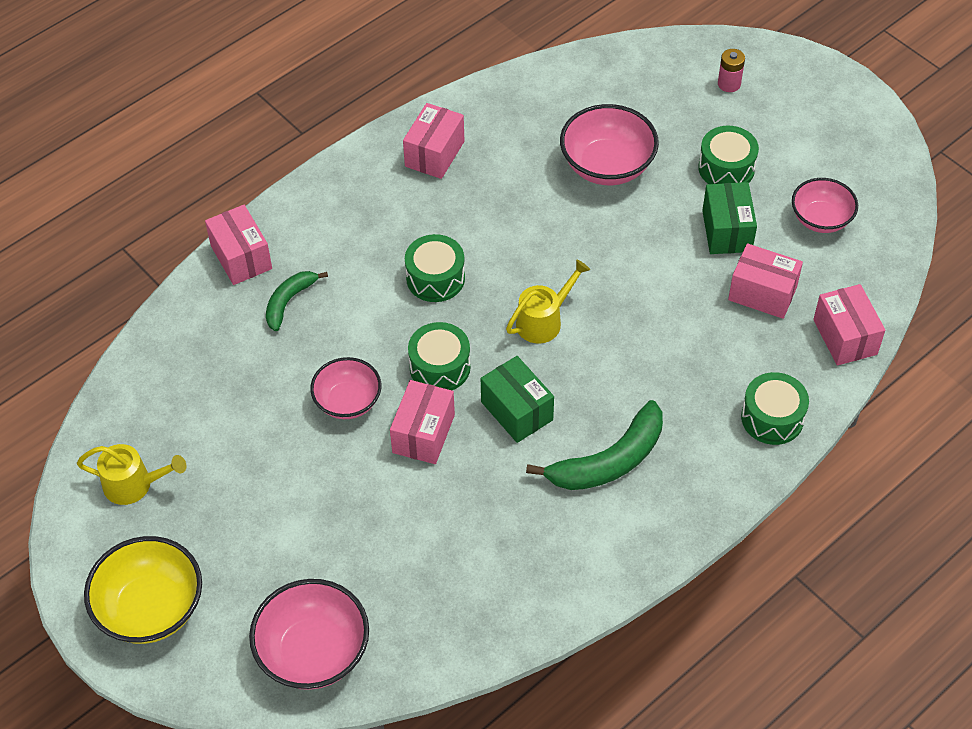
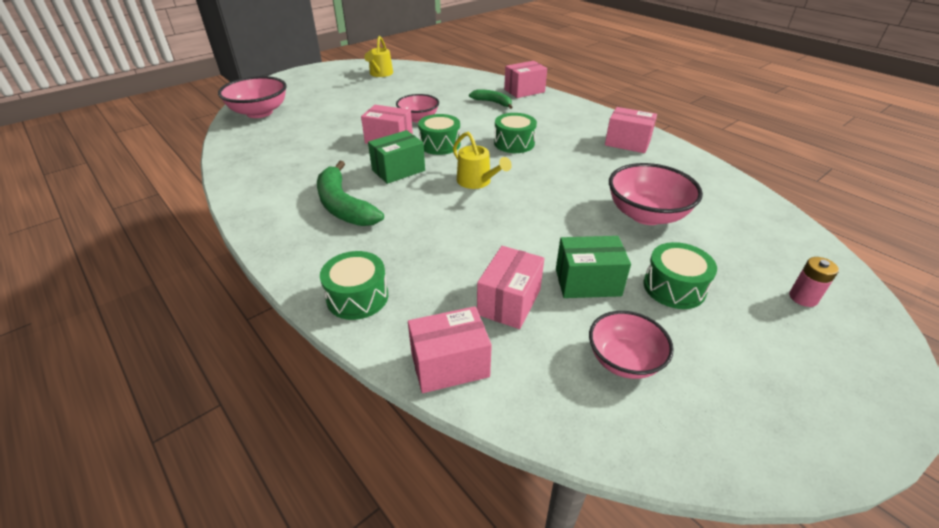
camera: 90 degrees right, 15 degrees down
yellow bowl [84,536,202,644] -> none

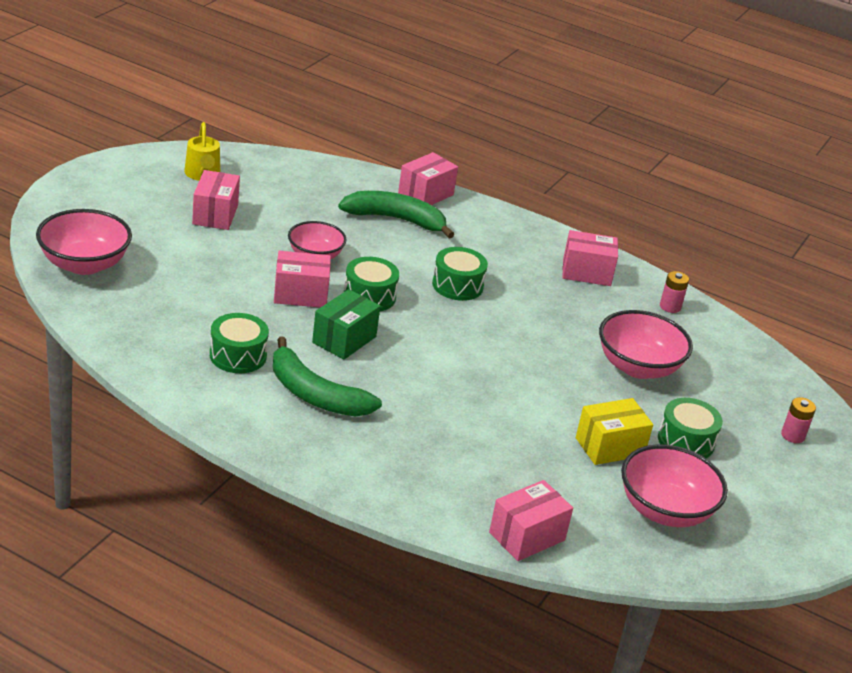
camera: 25 degrees left, 5 degrees down
green drum [320,251,388,320] -> green drum moved to [210,313,269,373]
yellow watering can [453,132,512,189] -> none
green banana [469,89,512,109] -> green banana [338,191,454,238], size x1.69
pink box [477,246,544,329] -> pink box moved to [192,170,240,230]
green box [556,236,631,298] -> yellow box [576,398,653,465]
pink bowl [589,311,674,379] -> pink bowl [621,444,728,527], size x1.52
none -> pink battery [660,271,689,313]

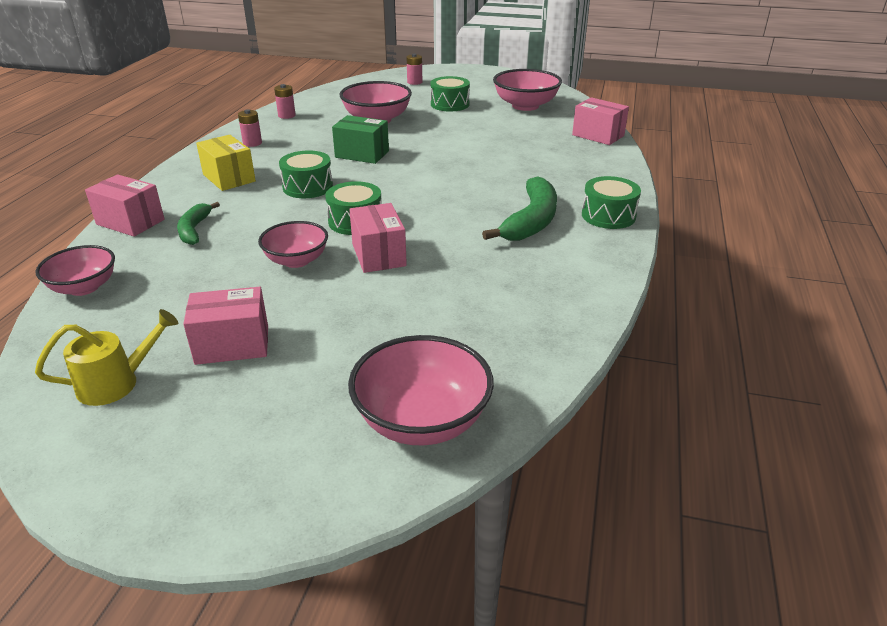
camera: 100 degrees left, 0 degrees up
green drum [210,313,269,373] -> green drum moved to [582,176,641,229]
green box [312,289,380,360] -> green box moved to [332,115,389,164]
green banana [338,191,454,238] -> green banana [177,202,220,245], size x0.59
pink box [562,230,618,286] -> pink battery [238,109,262,147]
yellow box [576,398,653,465] -> yellow box moved to [196,135,256,191]
none -> pink bowl [35,245,115,296]

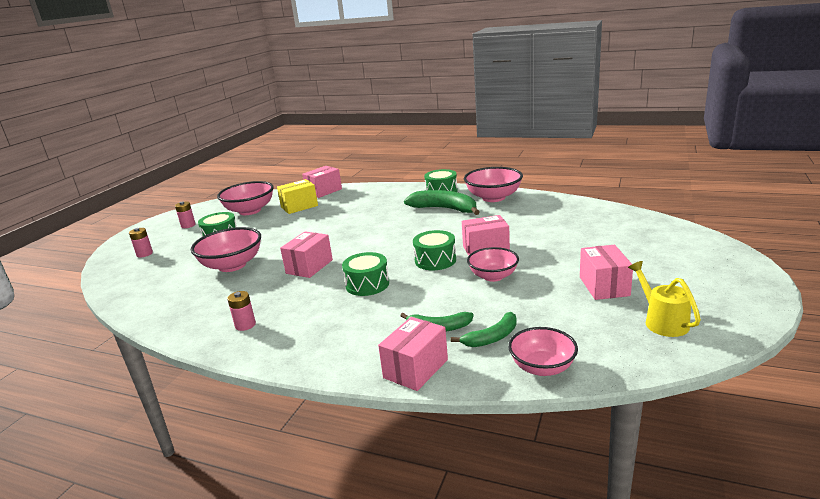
camera: 80 degrees left, 10 degrees down
yellow box [196,135,256,191] -> yellow box moved to [277,179,318,214]
pink battery [274,84,296,119] -> pink battery moved to [175,201,196,228]
green box [332,115,389,164] -> pink box [280,232,333,278]
pink bowl [348,335,494,445] -> pink bowl moved to [464,167,523,202]
none -> green banana [451,312,517,347]

